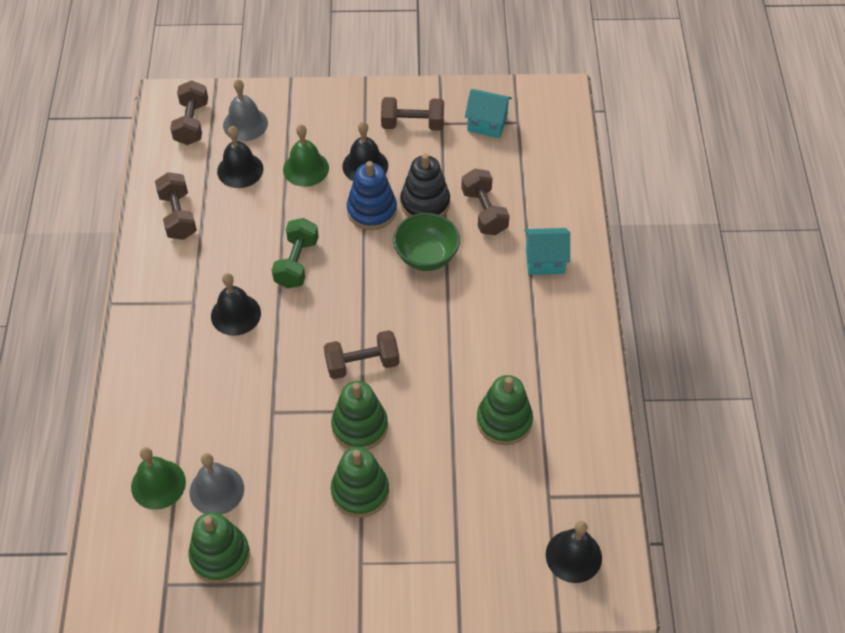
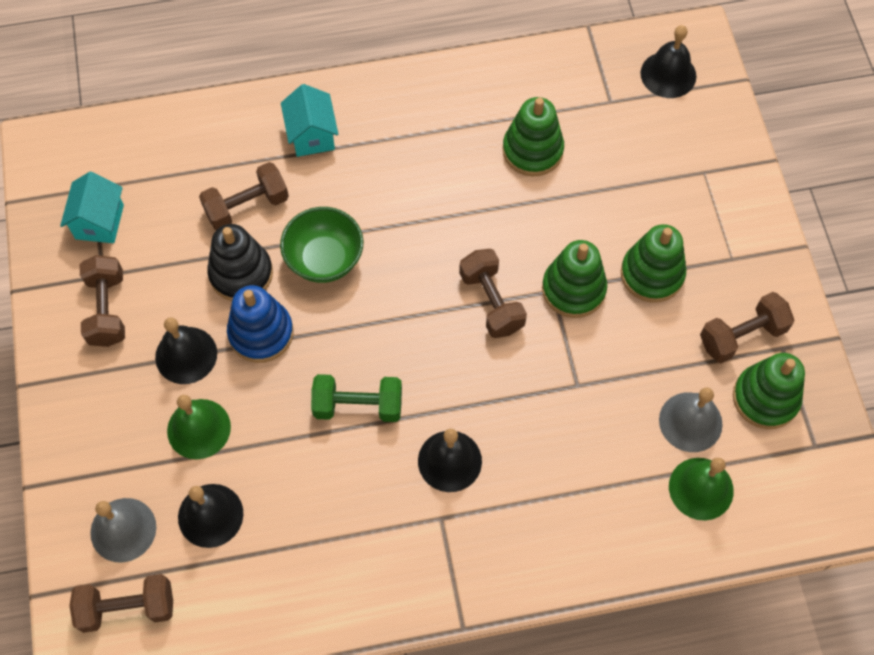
camera: 100 degrees left, 10 degrees up
brown dumbbell [155,172,197,240] -> brown dumbbell moved to [700,292,794,363]

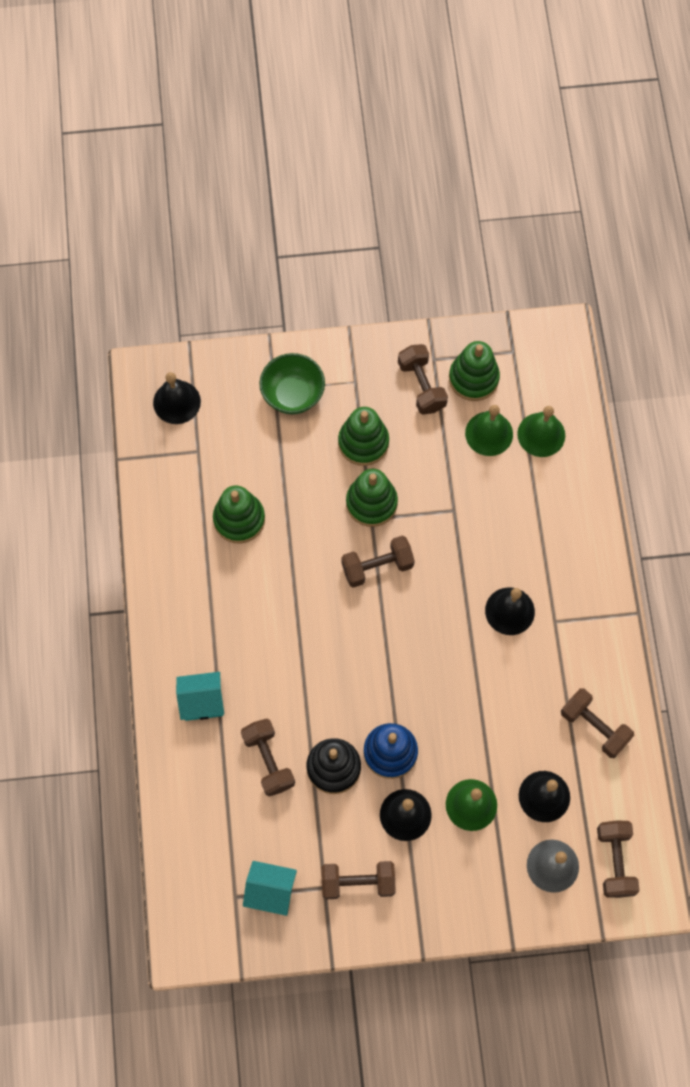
camera: 85 degrees left, 5 degrees up
green bowl [280,207,364,283] -> green bowl moved to [259,353,325,414]
green dumbbell [311,374,402,422] -> none
grey bell [659,387,723,452] -> green bell [465,405,513,456]
none -> brown dumbbell [561,688,634,758]

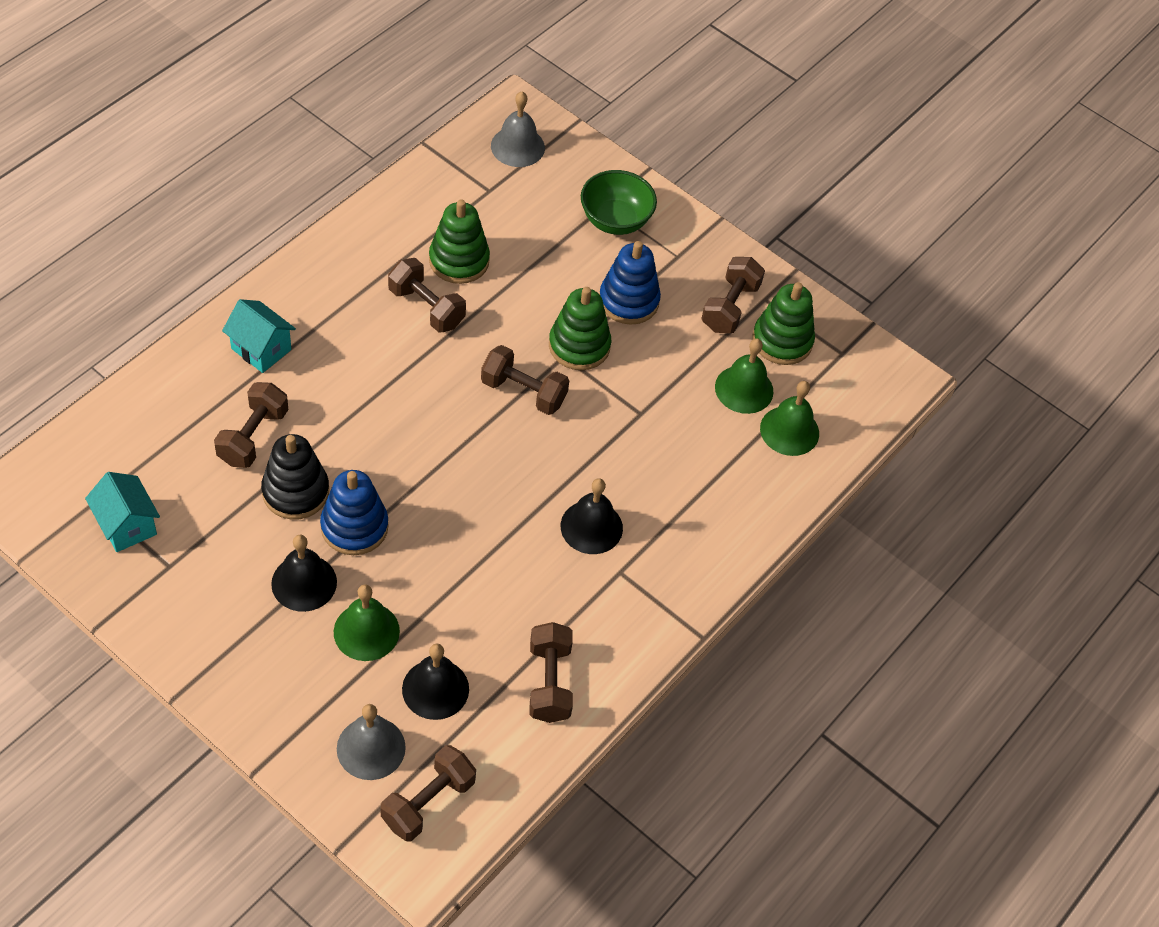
camera: 40 degrees right, 15 degrees down
black bell [153,372,201,424] -> grey bell [491,92,545,167]
brown dumbbell [321,861,396,899] -> brown dumbbell moved to [388,258,466,333]
green stacking toy [338,407,389,466] -> blue stacking toy [599,241,661,325]

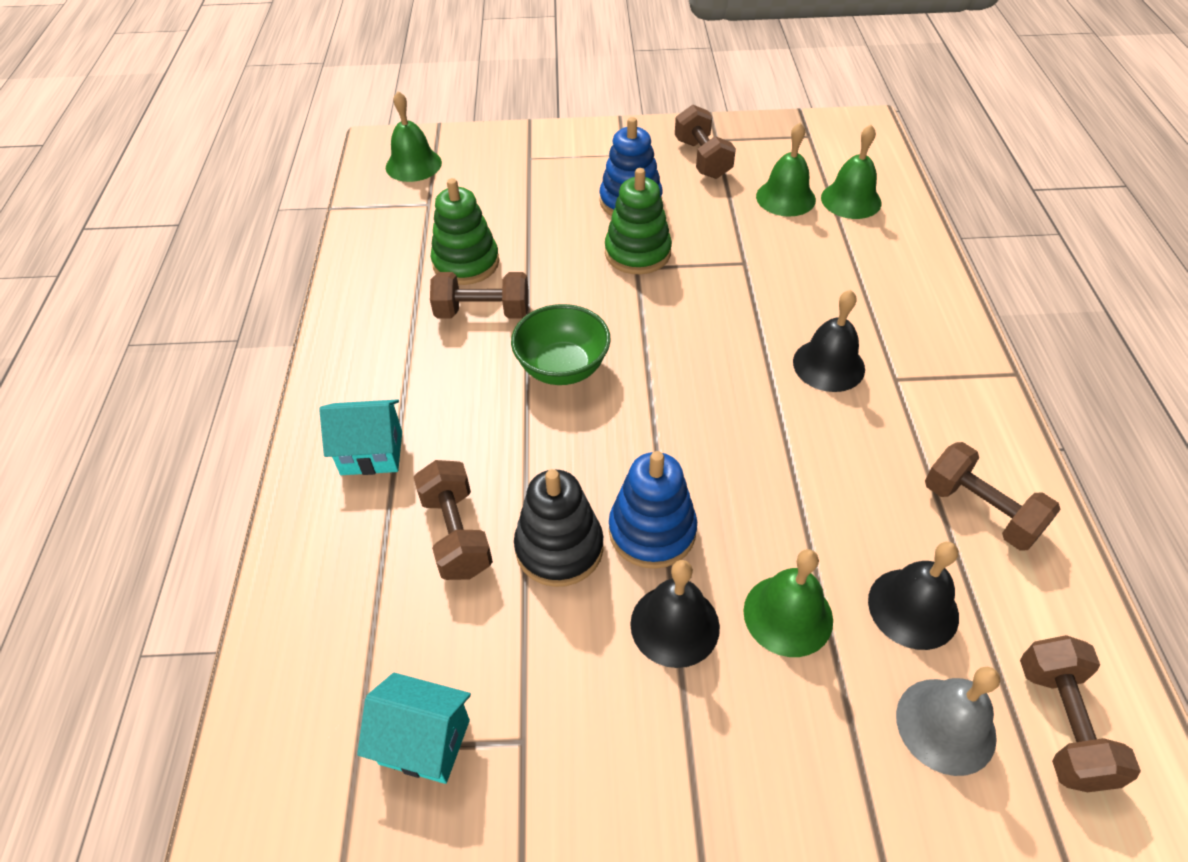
camera: 35 degrees left, 5 degrees down
brown dumbbell [481,345,569,415] -> none
grey bell [491,92,545,167] -> green bell [386,91,442,182]
green bowl [581,170,657,235] -> green bowl moved to [511,304,611,385]
green stacking toy [752,282,815,365] -> none

